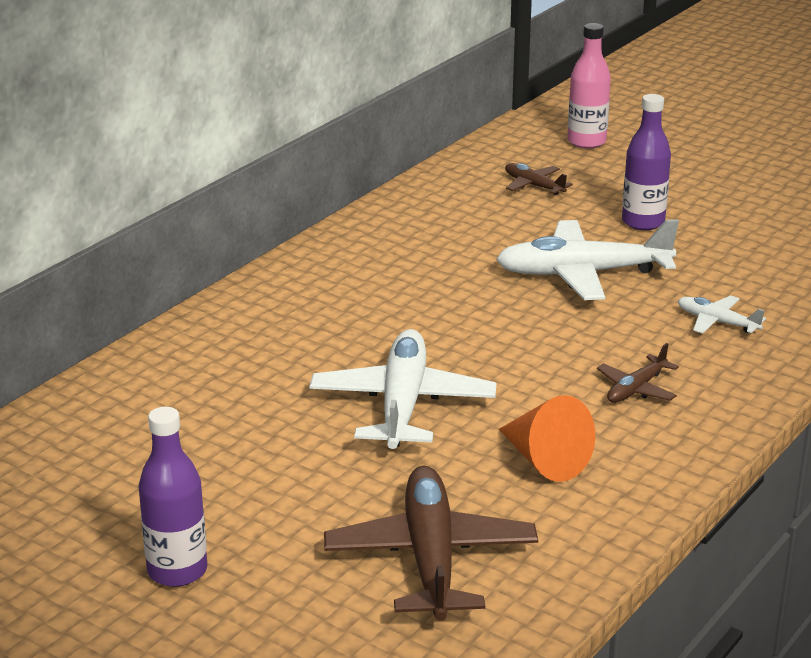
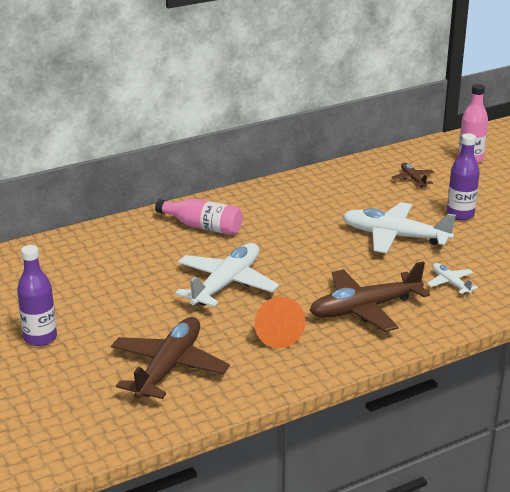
camera: 25 degrees right, 0 degrees up
brown plane [597,343,679,403] -> brown plane [310,261,430,332], size x2.05
none -> pink bottle [155,198,243,235]

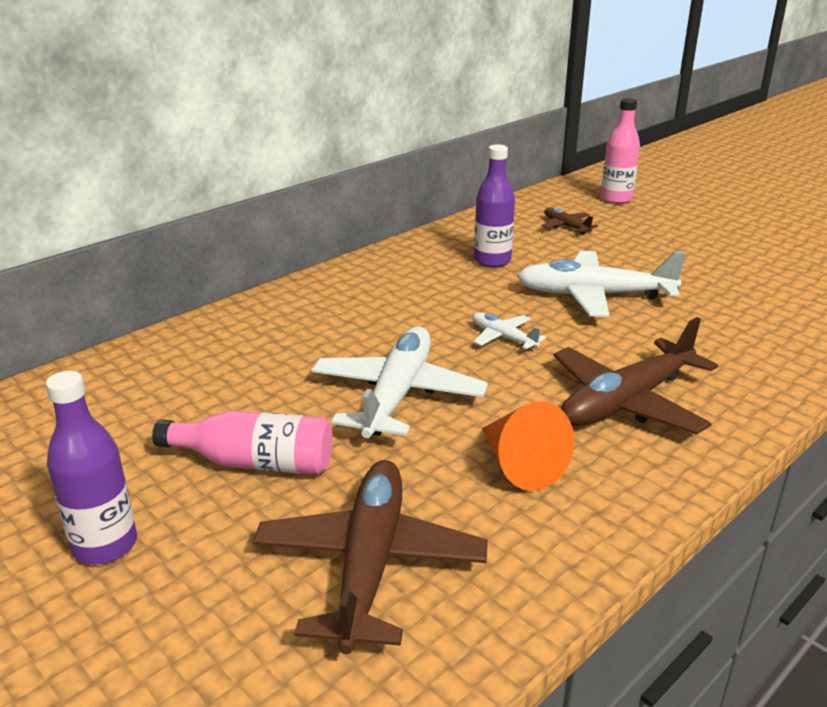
camera: 15 degrees left, 0 degrees up
pink bottle [155,198,243,235] -> pink bottle moved to [152,410,333,475]
white plane [427,263,478,294] -> white plane moved to [473,312,546,349]
purple bottle [447,133,480,220] -> purple bottle moved to [474,144,515,268]

